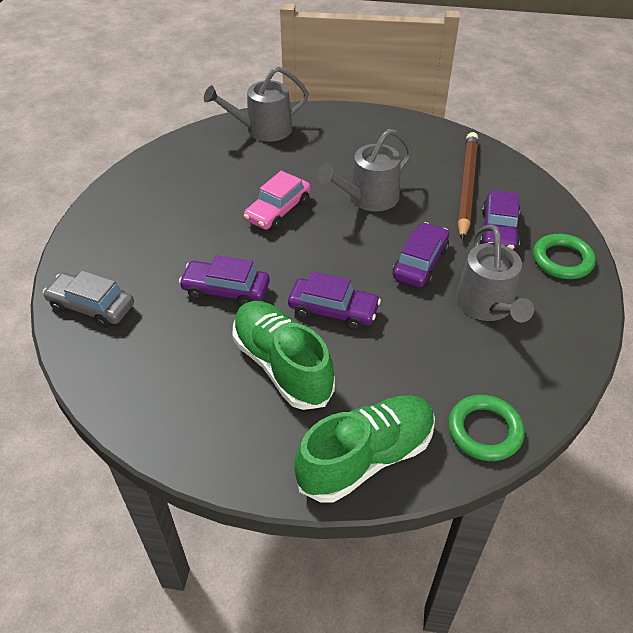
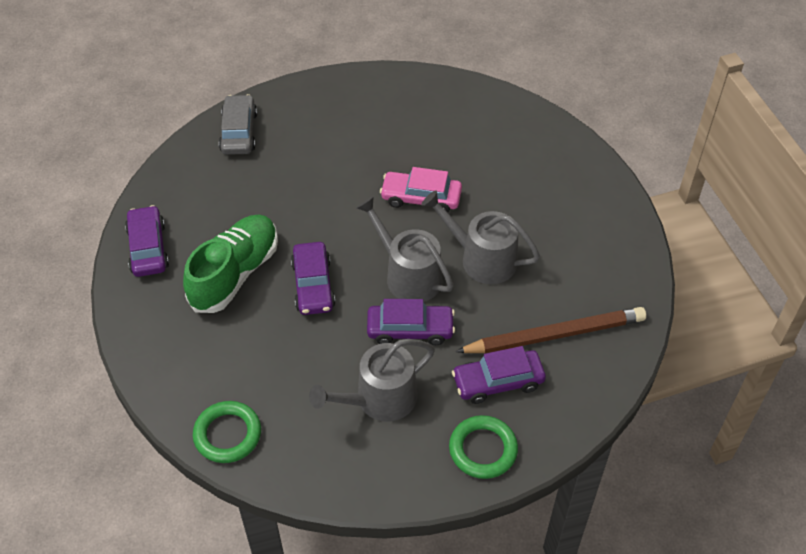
camera: 65 degrees right, 5 degrees up
purple car [179,255,270,306] -> purple car moved to [125,205,169,277]
grey watering can [204,66,309,142] -> grey watering can moved to [356,197,453,302]
green shoe [294,395,435,503] -> none

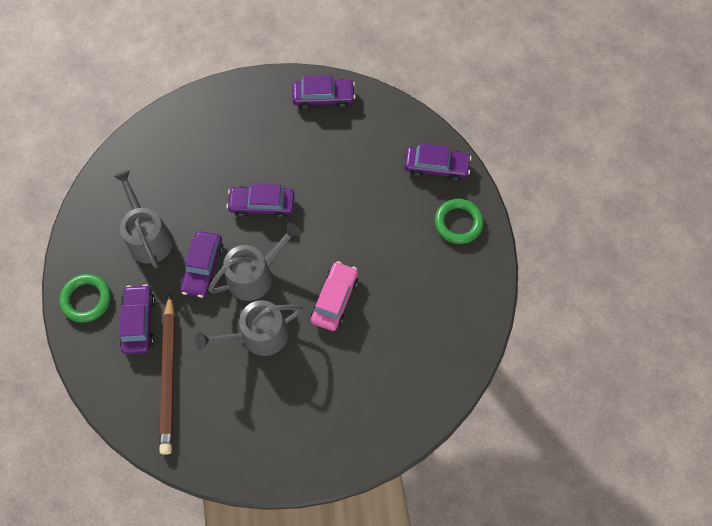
camera: 100 degrees right, 15 degrees up
green shoe [183,215,278,313] -> none
green ring [193,401,261,463] -> green ring moved to [434,199,484,244]
grey car [219,94,257,155] -> purple car [405,143,471,182]
grey watering can [422,191,540,284] -> grey watering can turned 150 degrees counterclockwise [195,300,303,356]

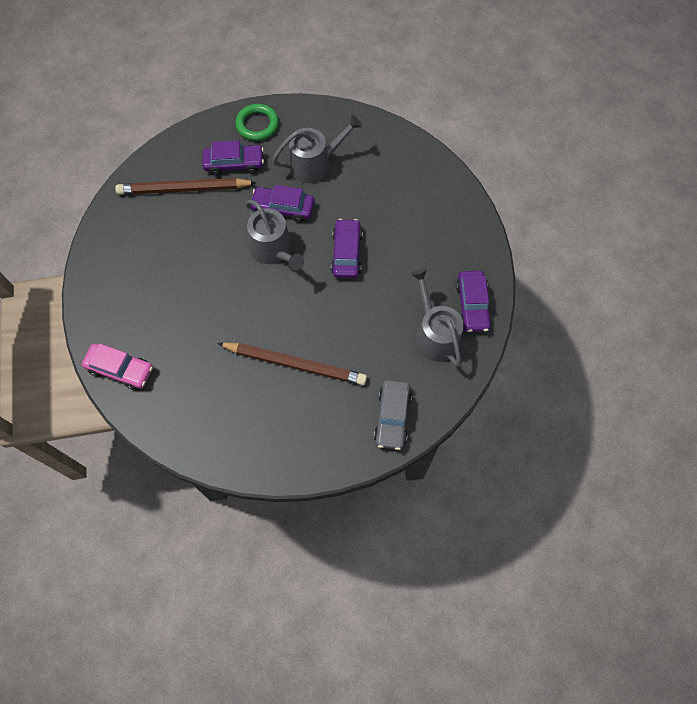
camera: 90 degrees right, 0 degrees up
grey watering can [195,300,303,356] -> grey watering can moved to [411,268,464,367]
pink car [311,261,358,331] -> pink car moved to [82,343,153,390]
purple car [405,143,471,182] -> grey car [374,380,412,450]
green ring [434,199,484,244] -> none
none -> brown pencil [217,343,367,385]

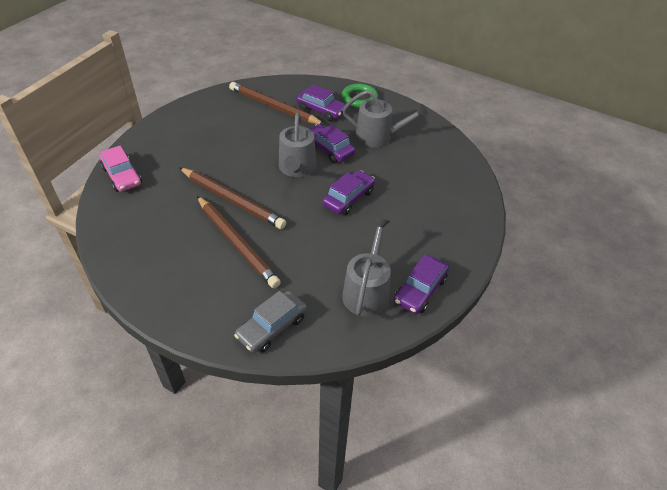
camera: 35 degrees right, 20 degrees down
none -> brown pencil [179,167,286,229]

